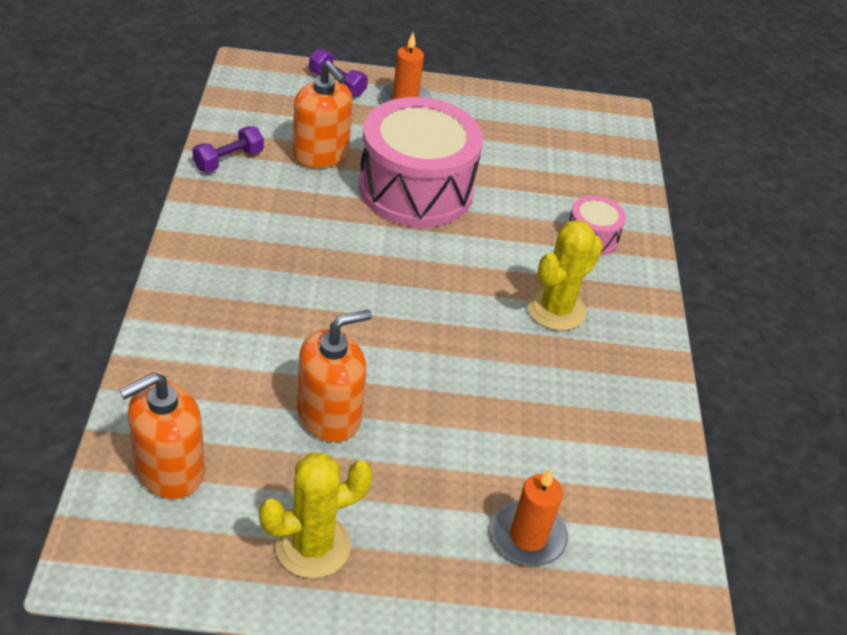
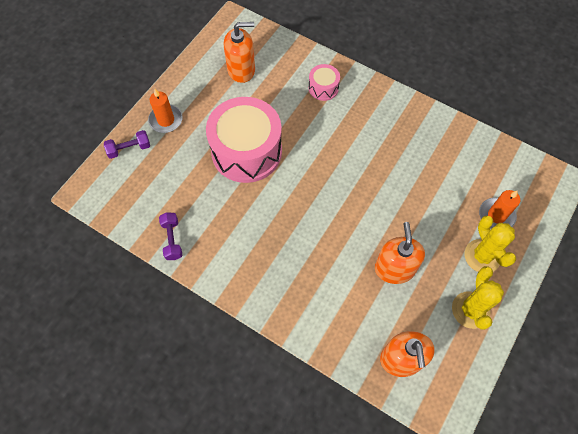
camera: 55 degrees left, 20 degrees up
orange soap dispenser [293,61,353,168] -> orange soap dispenser moved to [224,22,255,83]
yellow cactus [527,220,603,331] -> yellow cactus moved to [465,215,516,272]

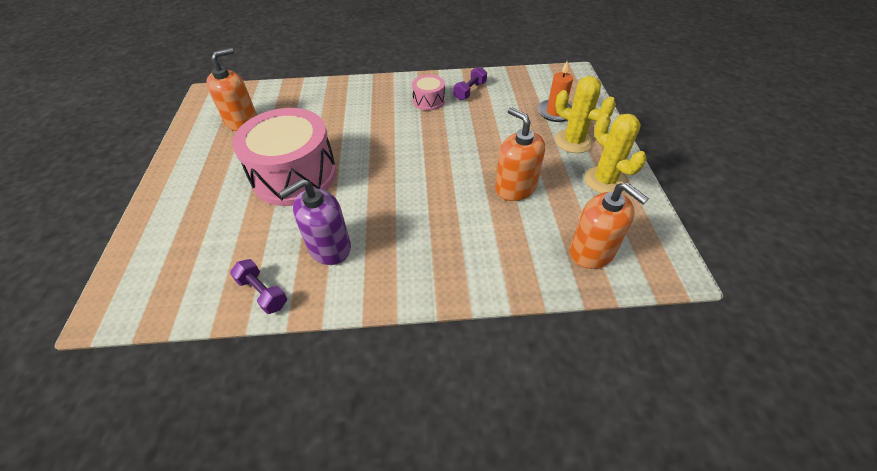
camera: 35 degrees left, 15 degrees down
purple dumbbell [104,130,150,159] -> purple dumbbell moved to [454,67,487,100]
orange candle [148,89,183,133] -> none
pink drum [309,64,340,101] -> pink drum moved to [412,75,445,111]
none -> purple soap dispenser [279,179,351,265]

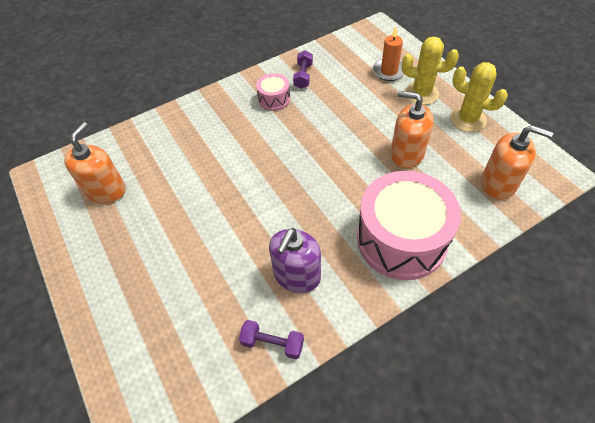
camera: 25 degrees left, 5 degrees up
pink drum [232,108,337,206] -> pink drum moved to [357,171,461,280]

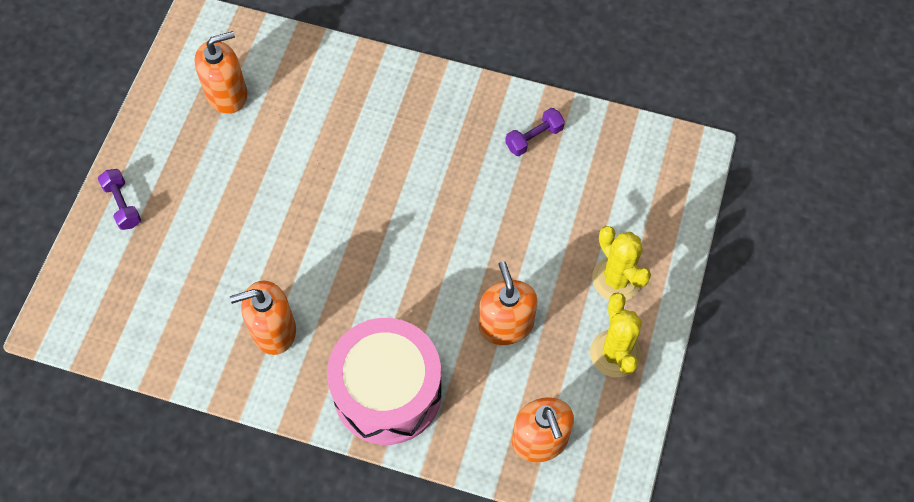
camera: 45 degrees right, 10 degrees up
purple dumbbell [239,320,304,359] -> purple dumbbell moved to [98,169,141,230]
pink drum [256,73,290,111] -> none
purple soap dispenser [269,228,321,293] -> orange soap dispenser [230,281,296,355]
orange candle [373,27,405,81] -> none

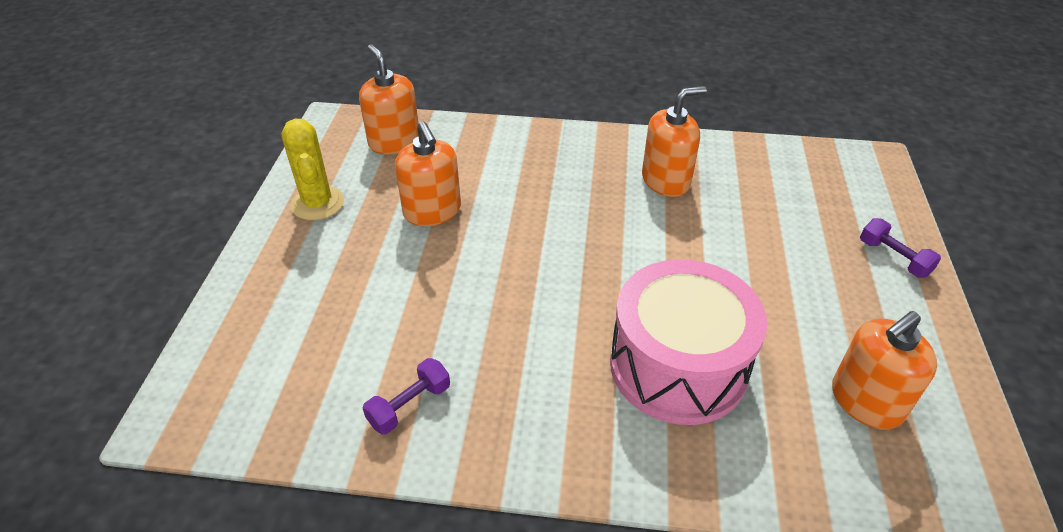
camera: 170 degrees right, 20 degrees down
pink drum [327,318,442,445] -> pink drum moved to [610,259,767,425]
yellow cactus [592,226,651,300] -> none

